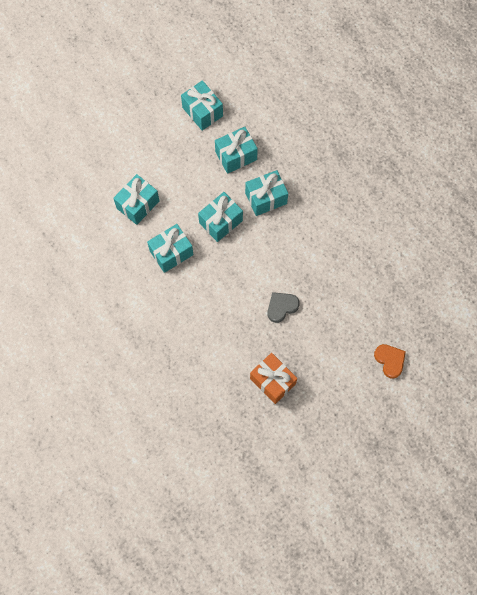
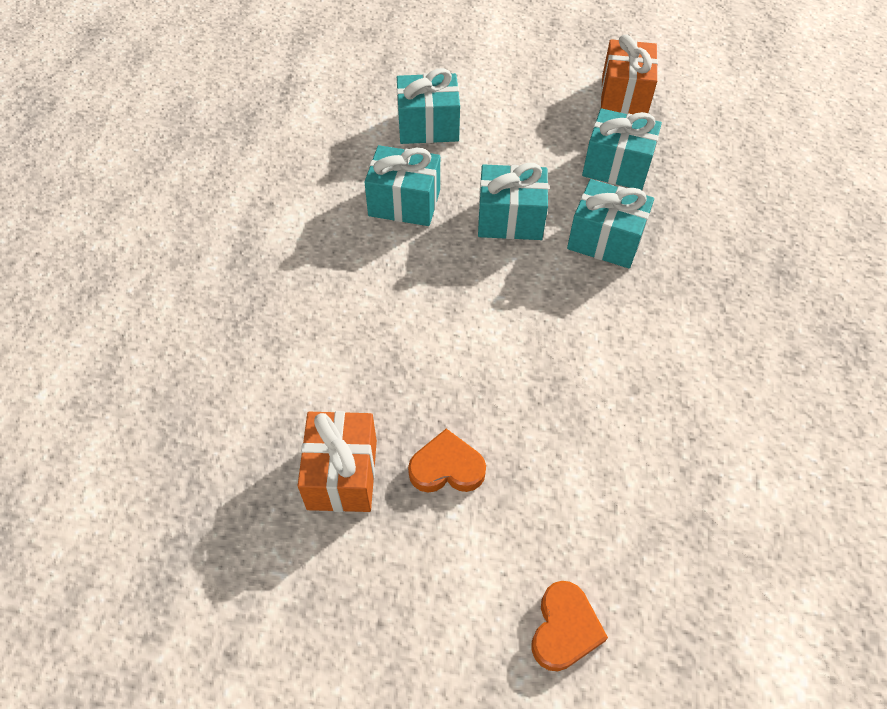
camera: 45 degrees right, 15 degrees down
turquoise gift [181,80,223,131] -> orange gift [601,35,658,114]
grey heart [268,292,300,323] -> none
none -> orange heart [408,428,486,493]

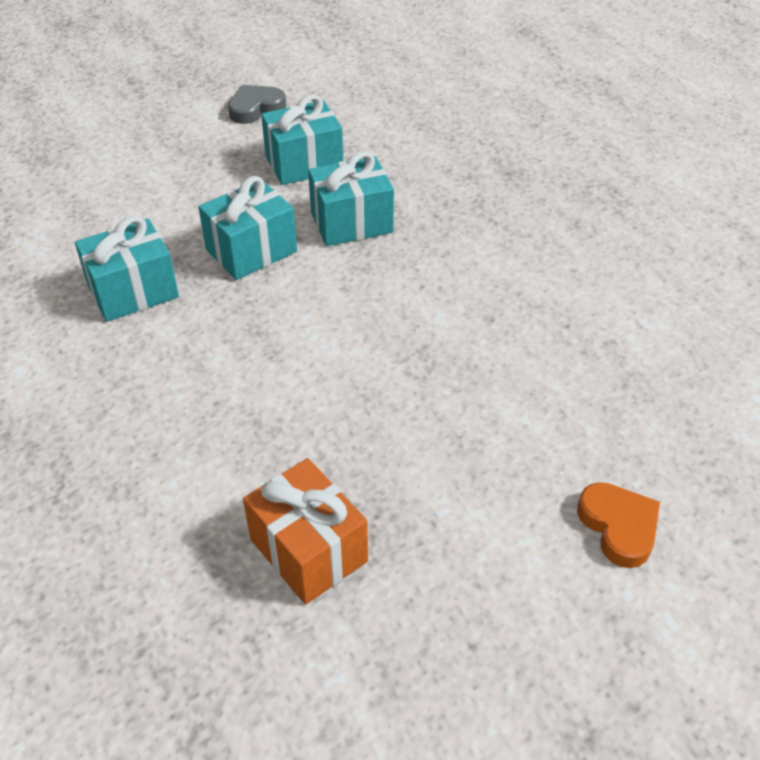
camera: 40 degrees left, 10 degrees down
turquoise gift [397,68,460,144] -> none
orange heart [408,428,486,493] -> none
orange gift [601,35,658,114] -> grey heart [228,85,286,124]

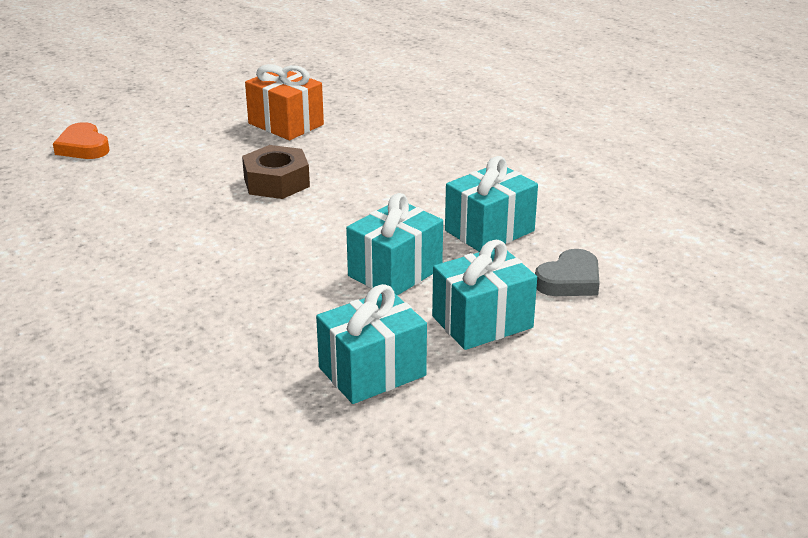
camera: 170 degrees right, 15 degrees down
grey heart [228,85,286,124] -> grey heart moved to [535,249,600,296]
turquoise gift [308,151,394,246] -> turquoise gift moved to [432,240,537,350]
none -> brown nut [242,145,310,199]

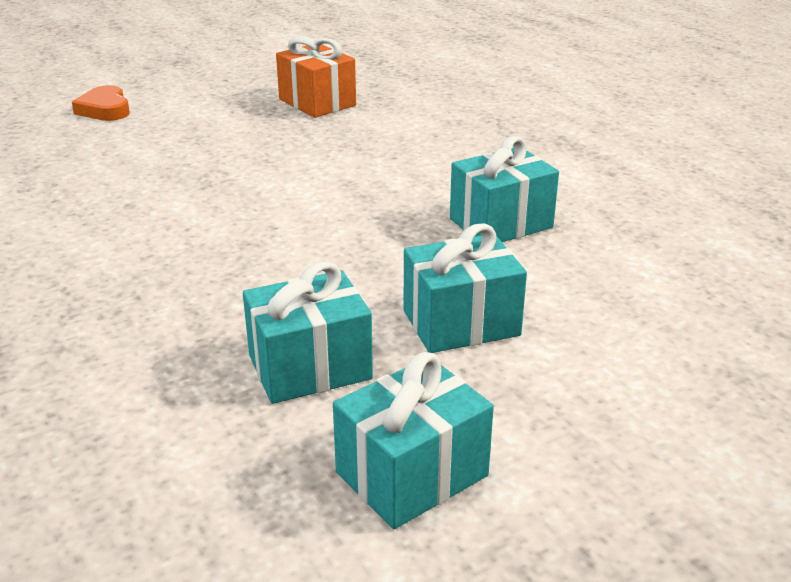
camera: 10 degrees right, 0 degrees up
brown nut [242,145,310,199] -> none
turquoise gift [346,193,443,295] -> turquoise gift moved to [333,352,494,529]
grey heart [535,249,600,296] -> none

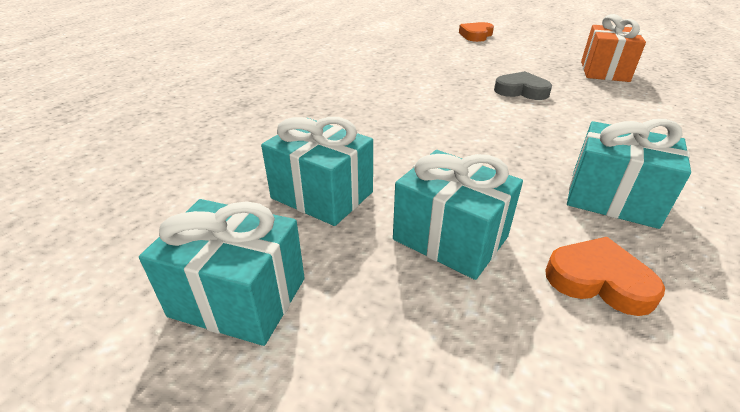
camera: 55 degrees right, 5 degrees up
none -> grey heart [494,71,552,100]
none -> orange heart [545,237,665,316]

